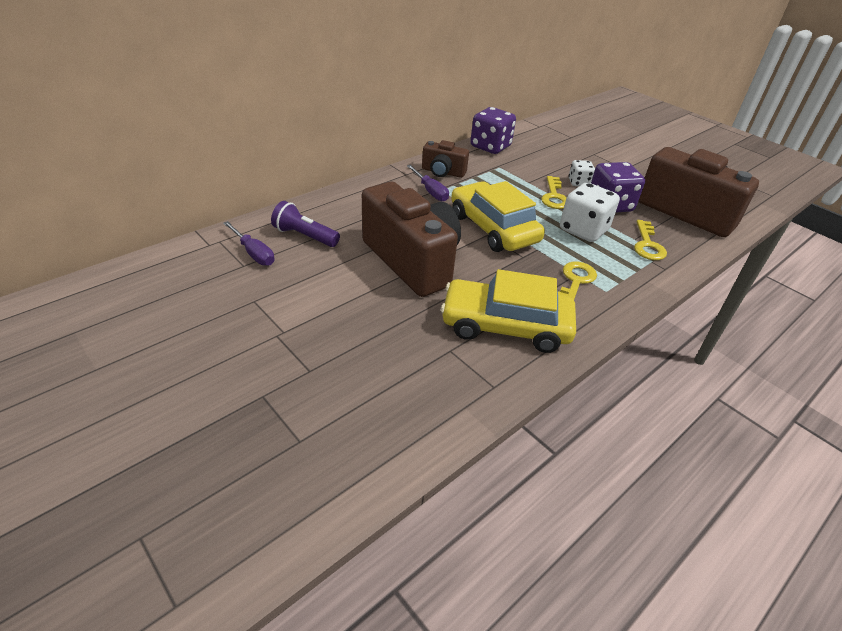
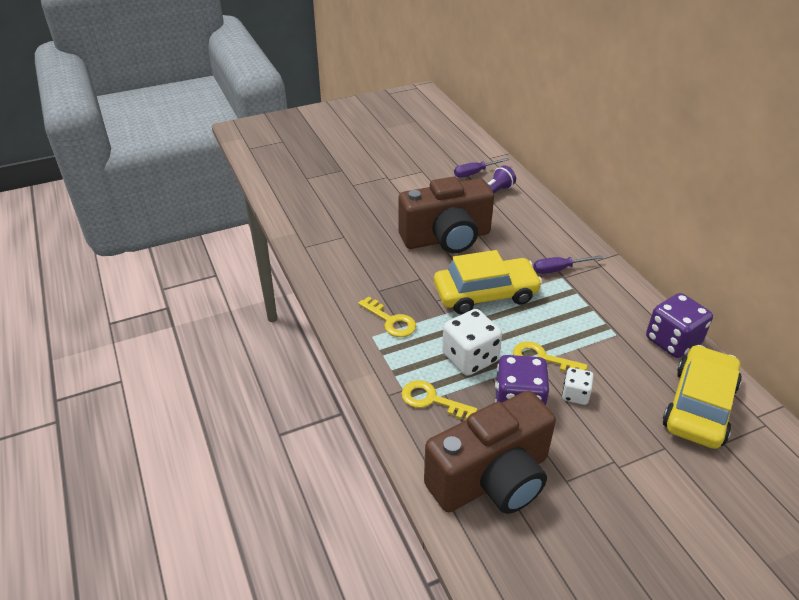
camera: 110 degrees right, 0 degrees up
brown camera [422,140,469,178] -> none
yellow car [441,269,576,353] -> yellow car moved to [663,345,742,449]

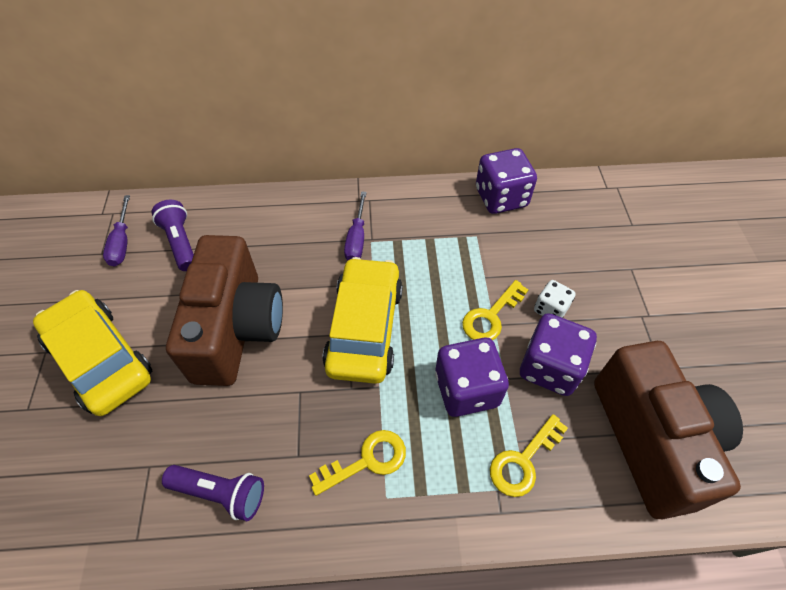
camera: 70 degrees left, 15 degrees up
white dice [442,309,502,376] -> purple dice [435,337,509,417]
yellow car [663,345,742,449] -> yellow car moved to [33,290,152,416]
none -> purple flashlight [162,465,264,521]

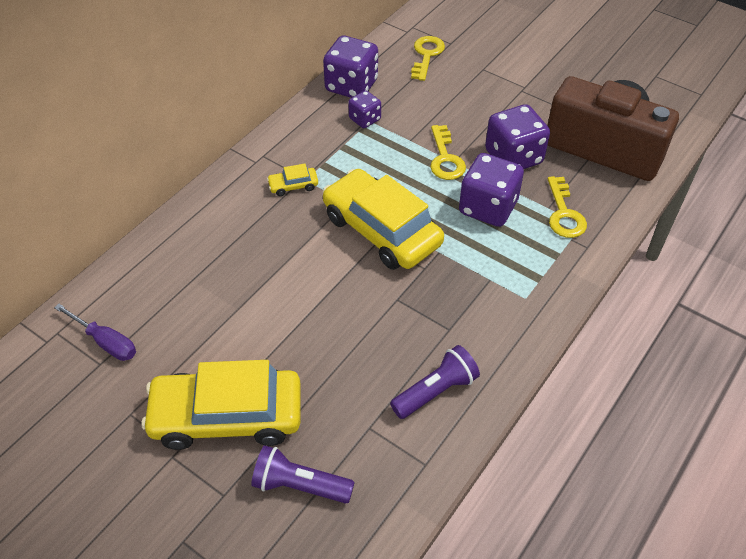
camera: 50 degrees left, 5 degrees down
purple flashlight [152,200,194,271] -> purple flashlight moved to [251,445,355,504]
brown camera [166,235,283,386] -> none
yellow key [309,430,406,496] -> yellow key moved to [411,36,445,81]
purple screwdriver [344,191,367,260] -> yellow car [267,164,318,196]
white dice [534,280,576,318] -> none
none -> purple dice [348,91,381,128]

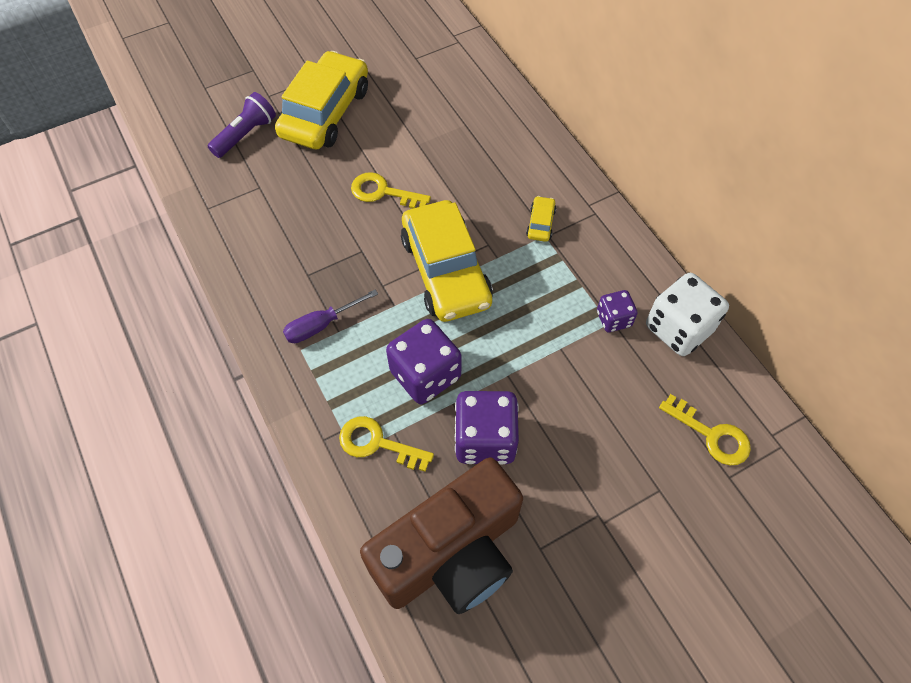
camera: 115 degrees right, 10 degrees up
purple screwdriver [54,304,136,361] -> purple screwdriver moved to [283,290,378,343]
purple dice [323,36,378,98] -> white dice [646,273,729,356]
yellow car [323,169,444,270] -> yellow car turned 90 degrees clockwise [401,200,493,322]
purple flashlight [390,345,480,419] -> none
yellow key [430,125,466,180] -> yellow key moved to [351,172,431,209]

